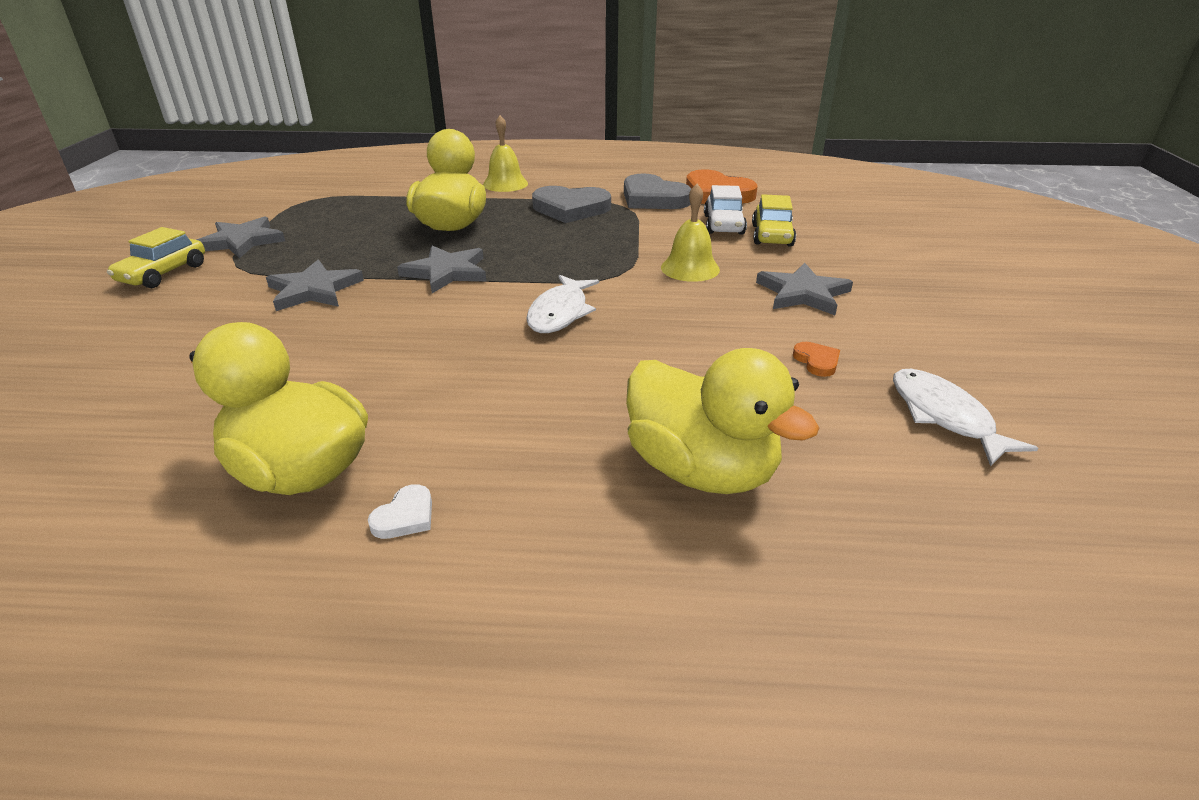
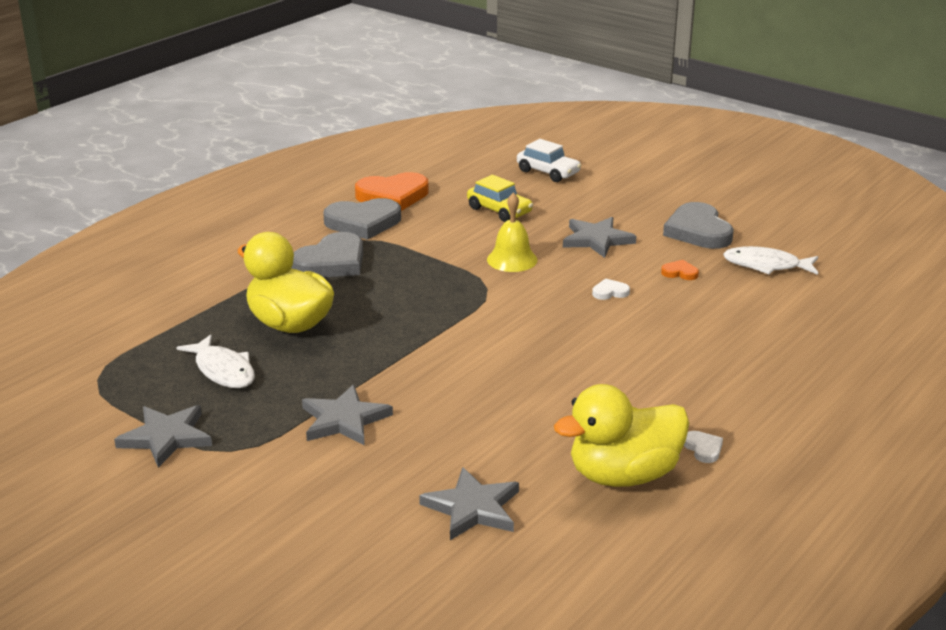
camera: 55 degrees left, 5 degrees down
yellow car [107,227,205,288] -> none
grey star [397,246,486,293] -> grey star moved to [419,467,519,540]
yellow bell [483,115,528,192] -> none
white fish [526,275,599,333] -> white fish moved to [176,335,255,388]
yellow duck [626,348,819,494] -> none
white car [704,185,747,235] -> white car moved to [517,139,582,182]
none -> white heart [592,278,630,300]
none -> grey heart [663,202,734,249]

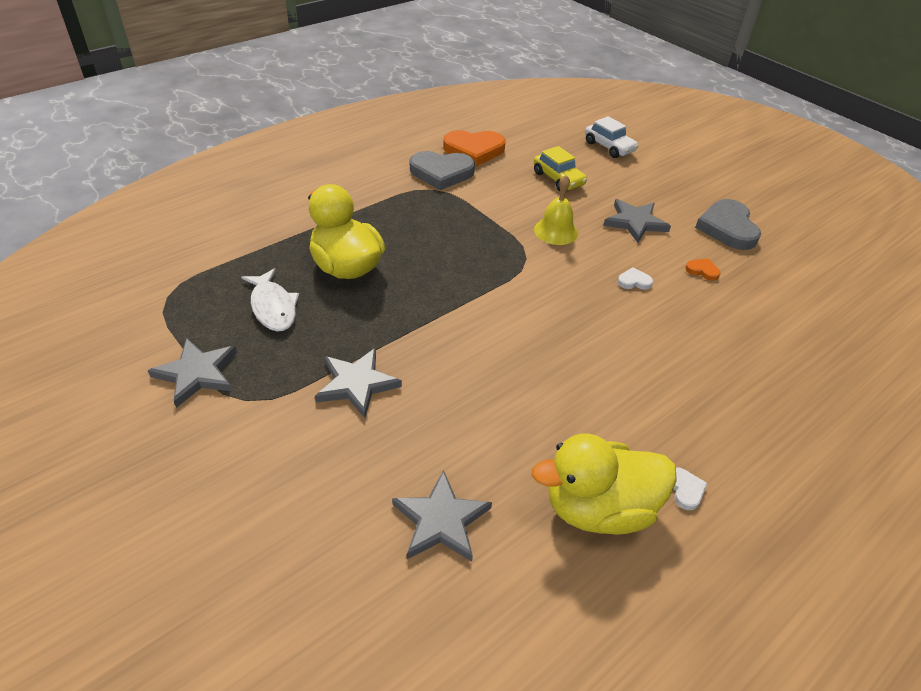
camera: 10 degrees right, 15 degrees up
grey heart [291,232,363,277] -> none
white fish [723,246,818,275] -> none

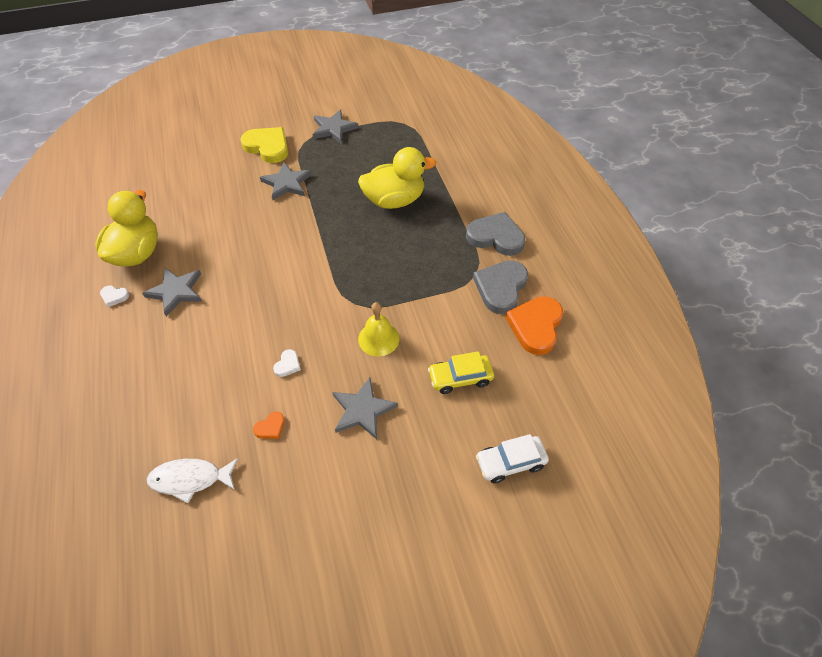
camera: 115 degrees right, 10 degrees up
white fish [241,268,299,331] -> white fish moved to [147,458,238,503]
grey star [392,470,492,562] -> grey star moved to [142,268,202,317]
grey heart [695,199,761,250] -> grey heart moved to [466,212,525,256]
none -> yellow heart [240,127,288,163]

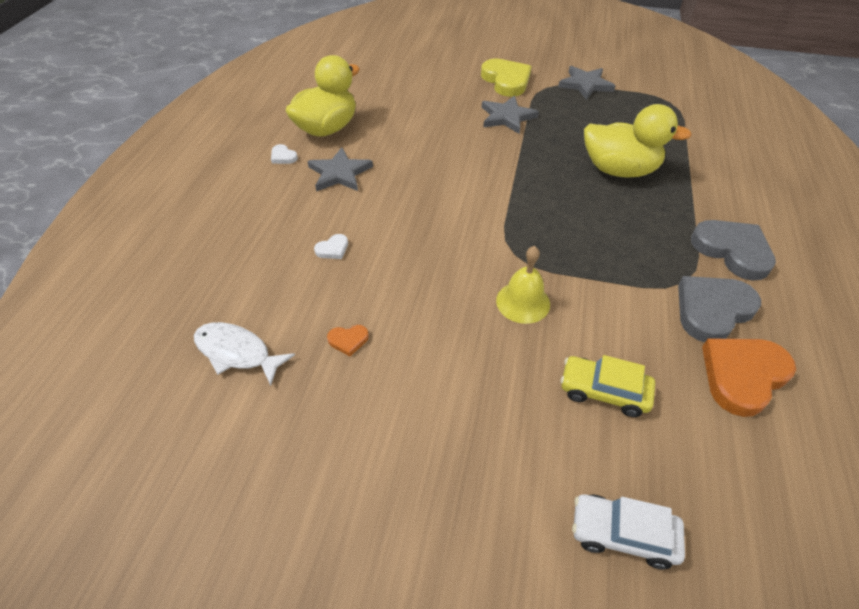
camera: 30 degrees right, 5 degrees down
white heart [273,349,301,377] -> white heart moved to [314,234,348,259]
grey star [332,377,398,440] -> none

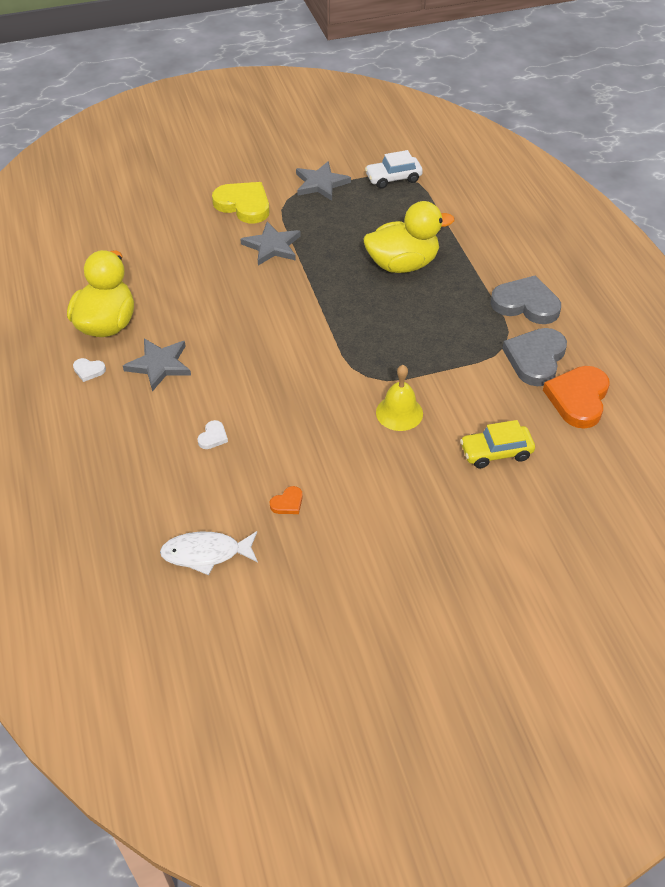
camera: 30 degrees left, 0 degrees up
white car [572,494,685,569] -> white car moved to [365,150,423,189]

